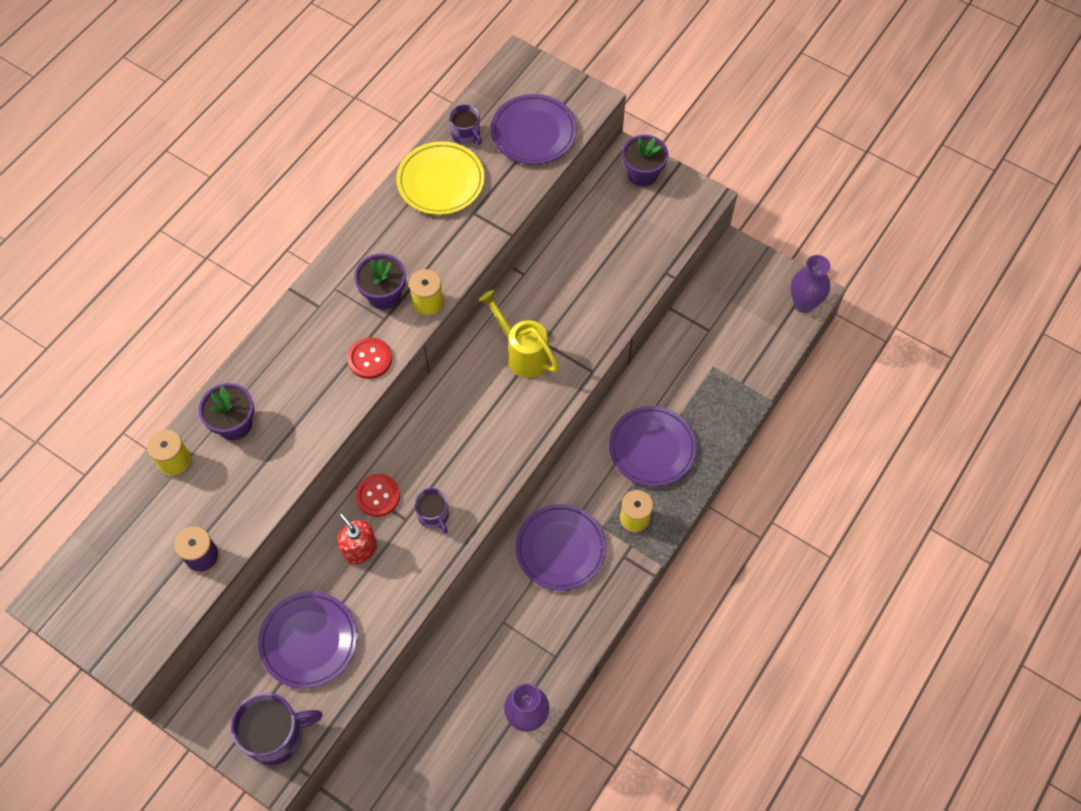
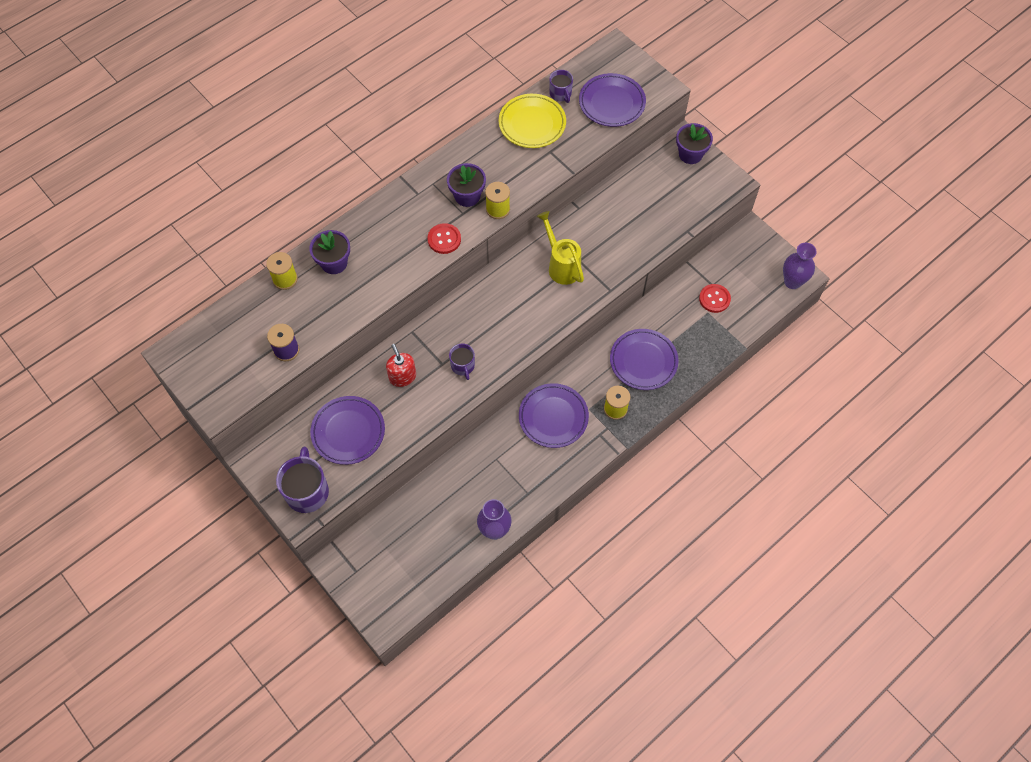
camera: 15 degrees right, 0 degrees up
purple mug [231,692,322,765] -> purple mug turned 90 degrees counterclockwise [276,447,329,513]
red button [356,474,400,517] -> red button moved to [699,284,731,313]

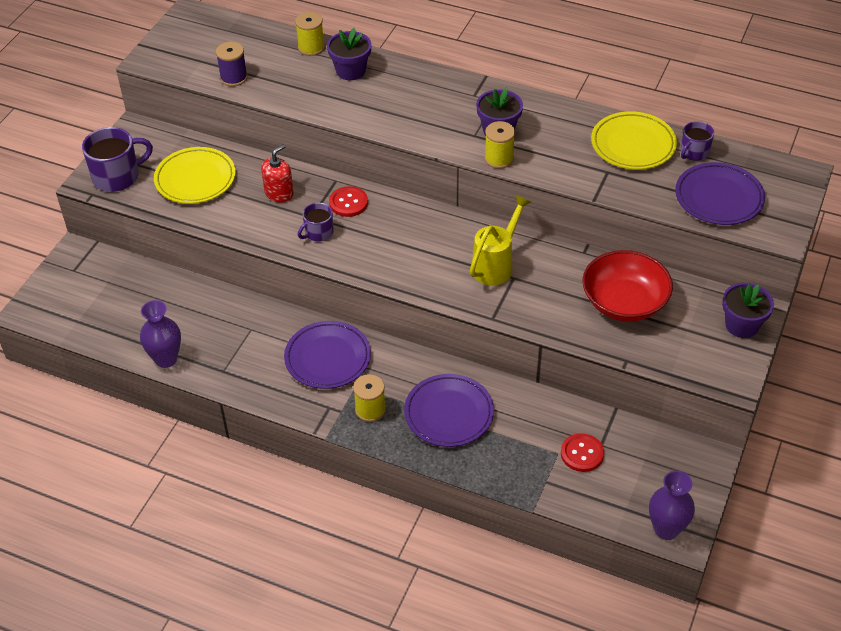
camera: 65 degrees right, 15 degrees down
purple plate [310,396,385,465] -> yellow plate [154,147,236,204]
red button [427,223,461,254] -> red button moved to [329,186,368,217]
none -> red bowl [583,250,673,322]

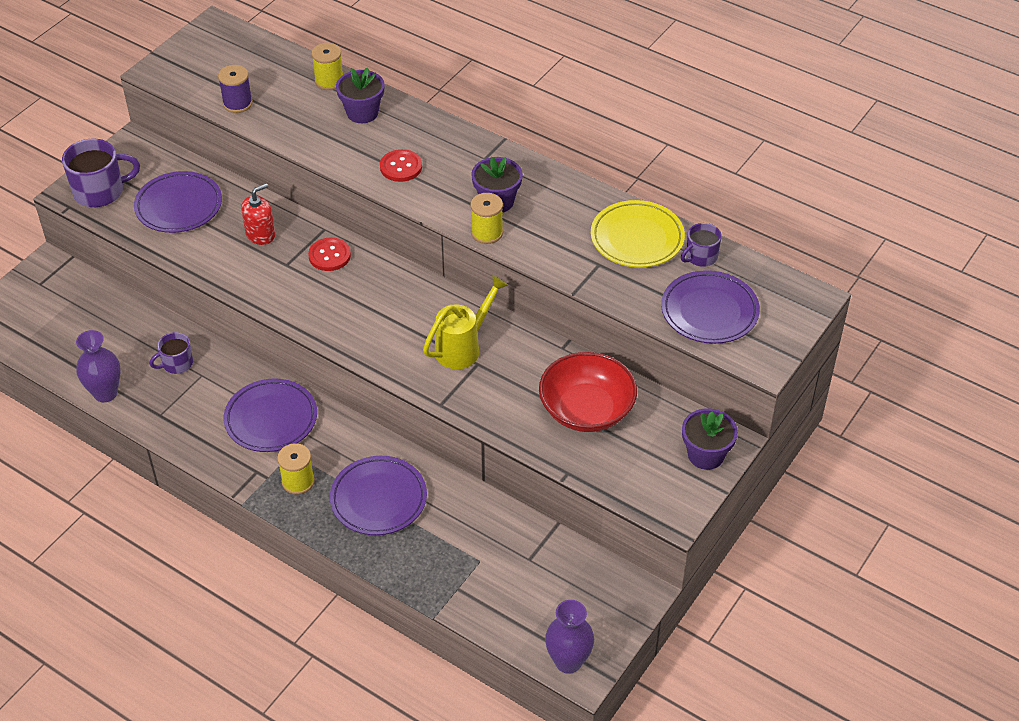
camera: 10 degrees right, 0 degrees up
yellow plate [154,147,236,204] -> purple plate [134,171,222,233]
purple mug [298,203,333,241] -> purple mug moved to [150,332,193,374]
red button [561,433,604,472] -> red button moved to [380,149,422,182]

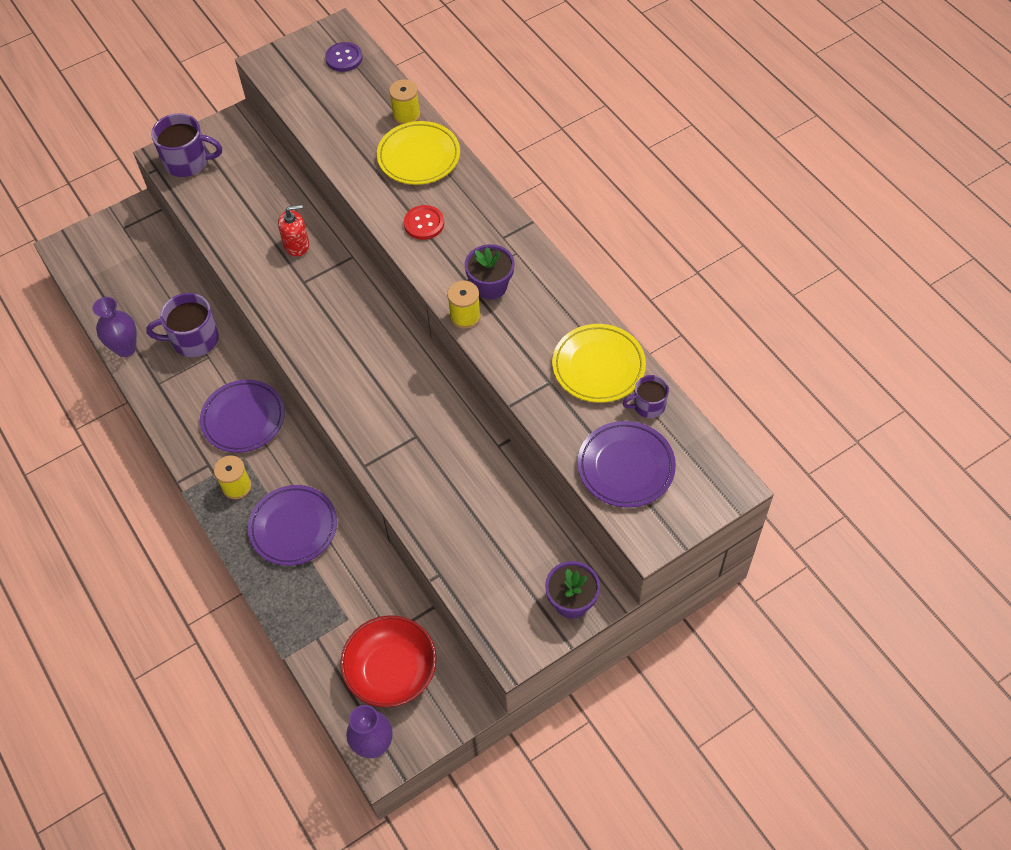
camera: 25 degrees right, 10 degrees up
purple plate [134,171,222,233] -> none
purple mug [150,332,193,374] -> purple mug [146,293,219,357], size x1.72
purple spool [218,65,253,113] -> none
red button [308,237,351,271] -> none
purple flower pot [336,68,384,123] -> yellow plate [377,121,460,185]
yellow watering can [423,275,508,369] -> none
red bowl [539,352,637,432] -> red bowl moved to [340,615,437,707]
none -> purple button [325,42,363,72]

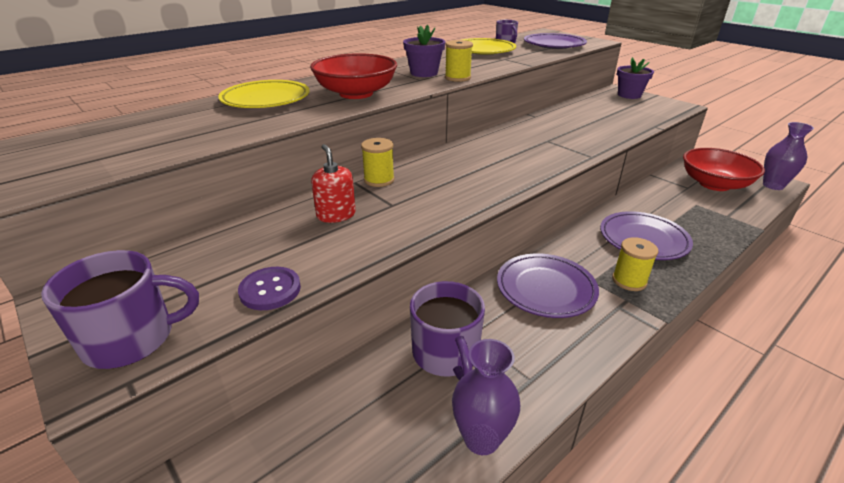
camera: 100 degrees left, 25 degrees down
purple mug [151,113,222,177] -> purple mug turned 75 degrees clockwise [41,250,199,369]
purple button [325,42,363,72] -> purple button moved to [238,267,301,310]
yellow spool [389,79,421,125] -> yellow spool moved to [361,138,395,187]
red button [404,205,444,240] -> red bowl [310,53,397,99]

